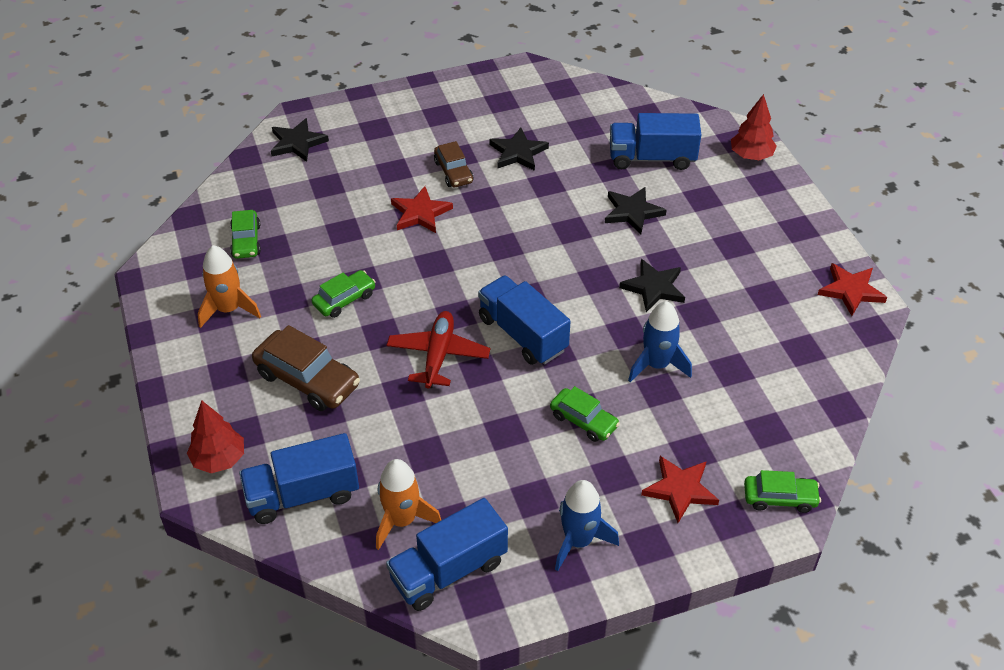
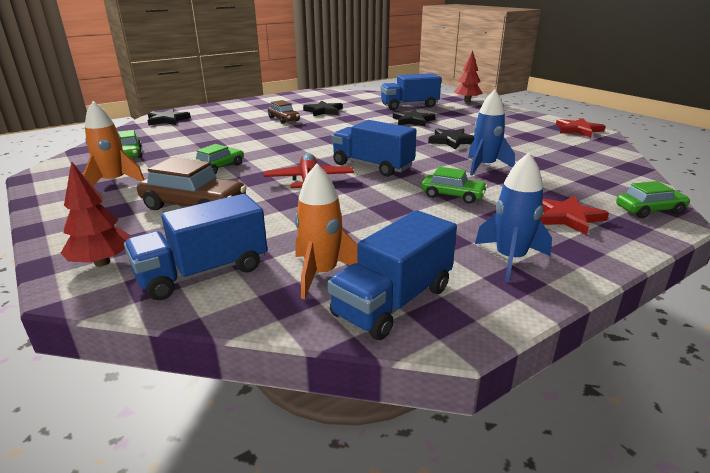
camera: 15 degrees left, 20 degrees down
red star [391,186,453,233] -> none

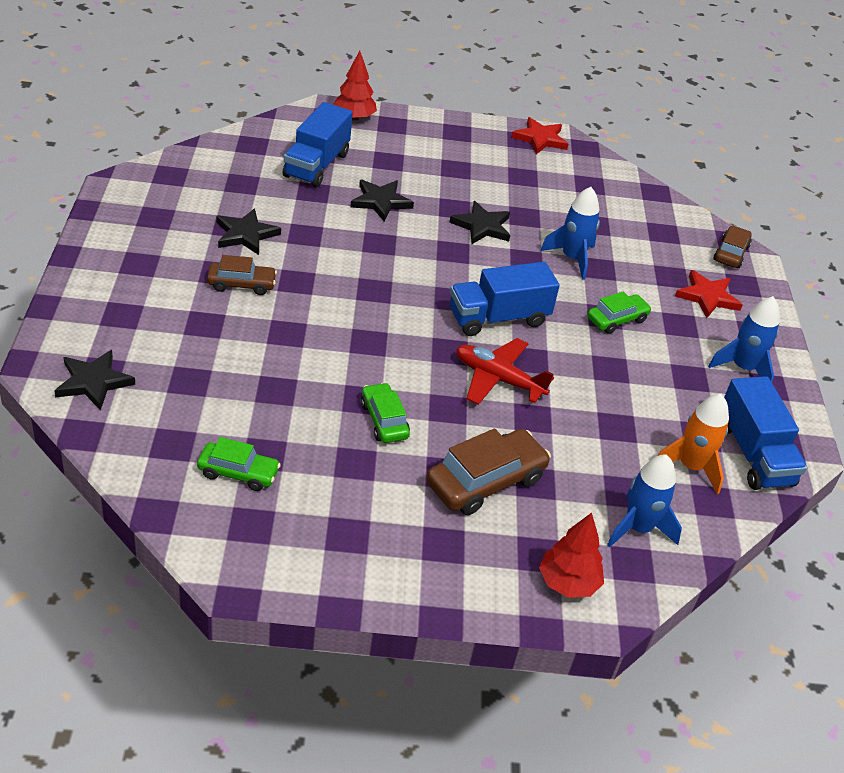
camera: 60 degrees left, 15 degrees up
orange rocket [83,101,144,186] -> none
blue truck [124,194,268,300] -> blue rocket [607,454,682,548]
green car [616,181,691,218] -> brown car [714,225,752,268]

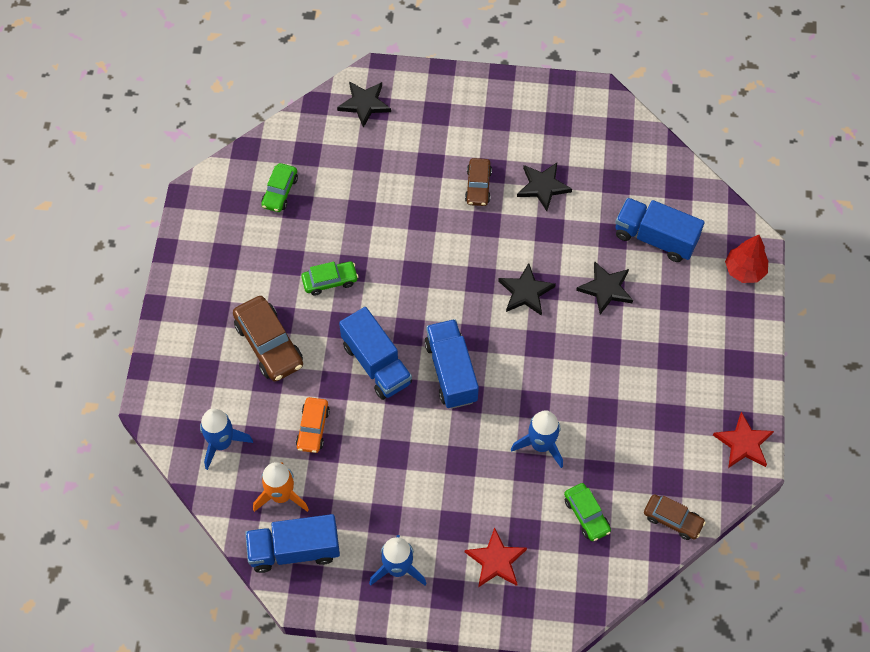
camera: 100 degrees right, 20 degrees up
black star [449,201,510,244] -> black star moved to [498,263,556,316]
red plane [456,338,554,405] -> blue truck [339,307,412,400]
red tree [539,513,604,598] -> none
green car [587,291,652,334] -> green car moved to [564,483,611,541]
brown car [714,225,752,268] -> brown car moved to [644,494,706,540]
none -> orange car [296,397,330,453]

